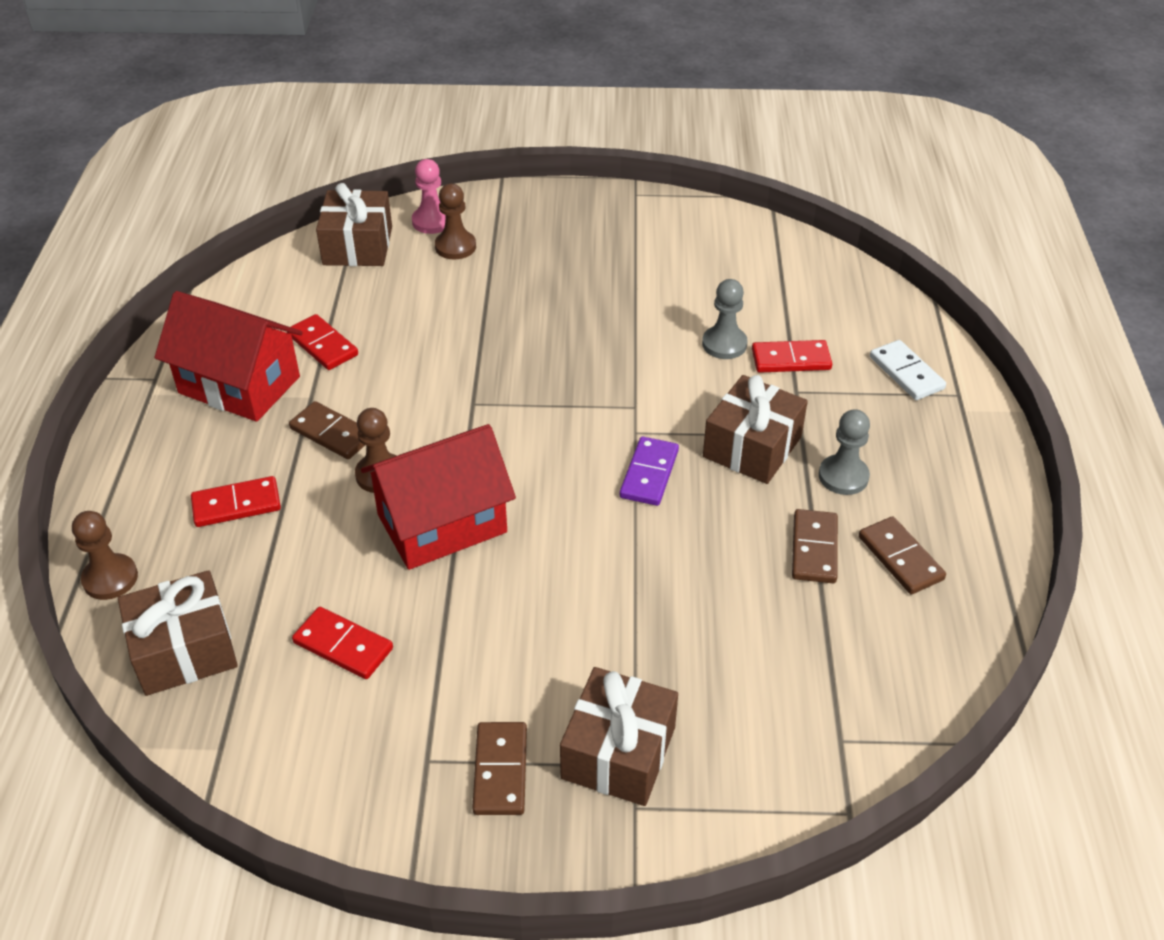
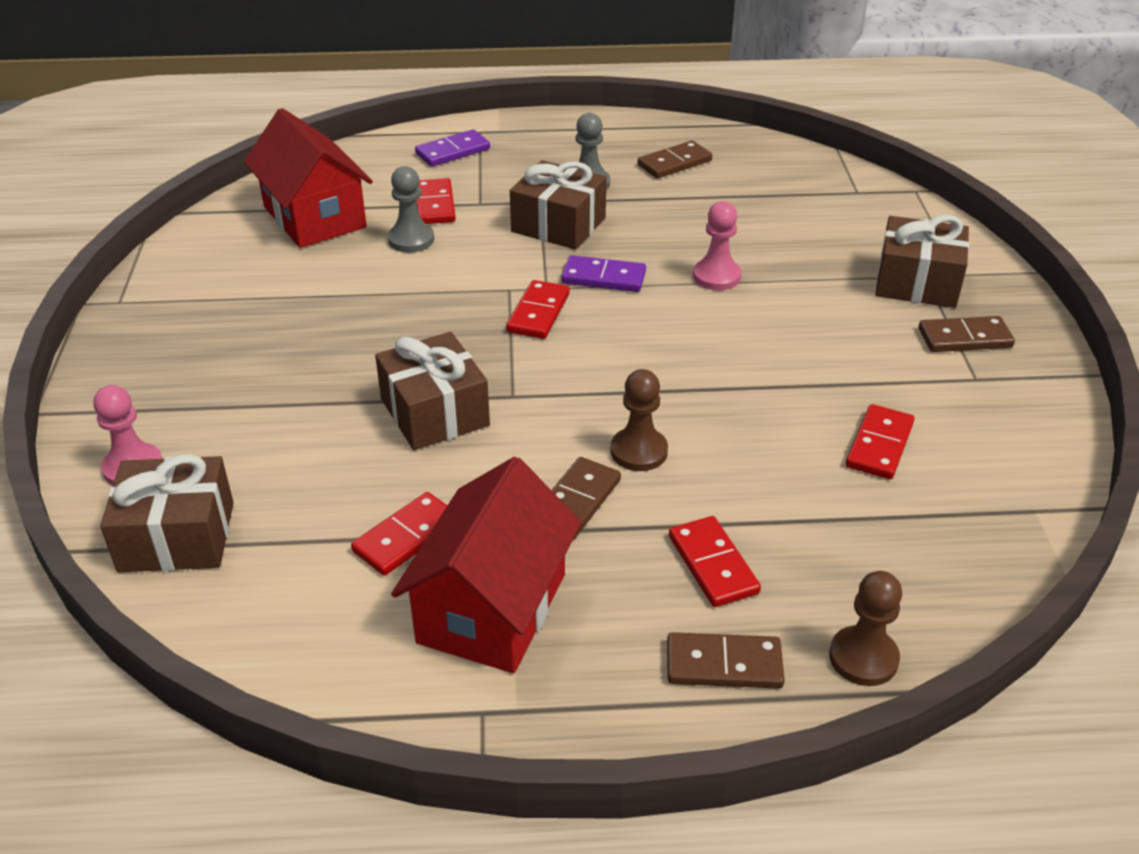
camera: 95 degrees left, 5 degrees down
brown gift [118,570,238,696] -> brown gift moved to [375,332,490,450]
red house [361,424,516,570] -> red house moved to [244,108,373,248]
brown pawn [435,184,476,259] -> none
brown domino [792,509,838,583] -> brown domino moved to [667,632,785,689]
white domino [870,340,946,400] -> purple domino [415,129,490,167]
none -> red domino [506,280,570,339]
none -> pink pawn [693,201,741,290]

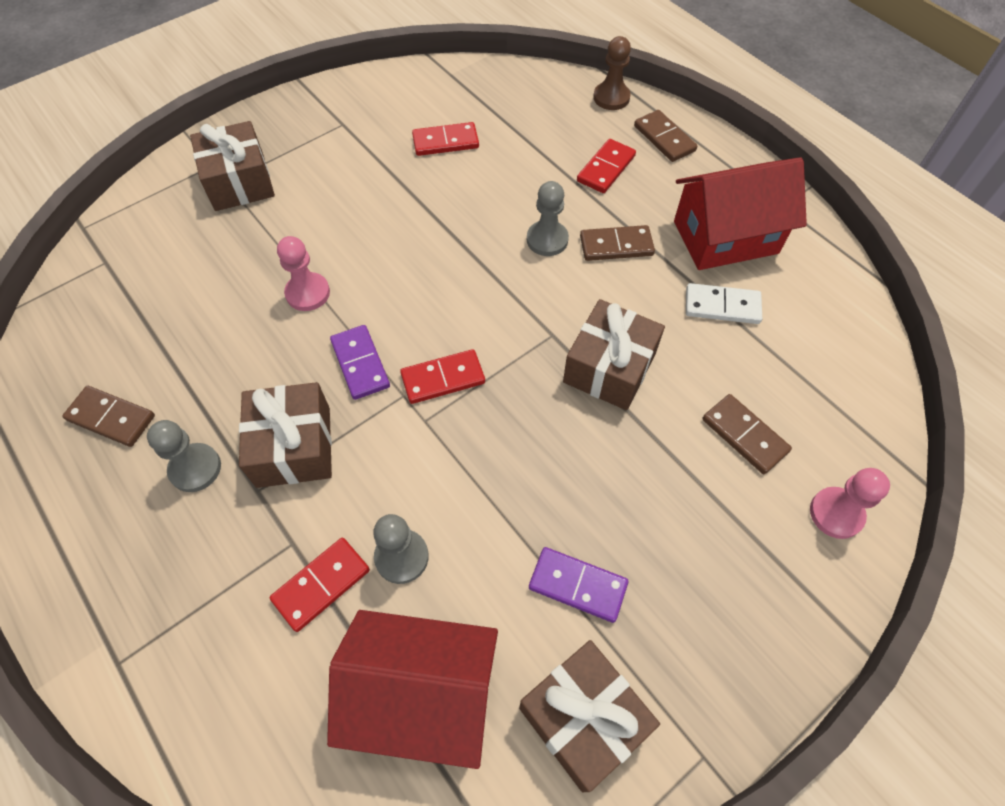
camera: 125 degrees left, 20 degrees up
brown gift [100,454,234,572] -> brown gift moved to [519,640,660,792]
red house [244,108,373,248] -> red house turned 75 degrees clockwise [327,610,498,769]
red domino [351,492,448,576] -> white domino [686,283,762,324]
purple domino [415,129,490,167] -> purple domino moved to [529,547,628,623]
brown pawn [611,369,668,471] -> grey pawn [527,181,569,256]
brown domino [919,316,1015,352] -> brown domino moved to [703,394,792,474]

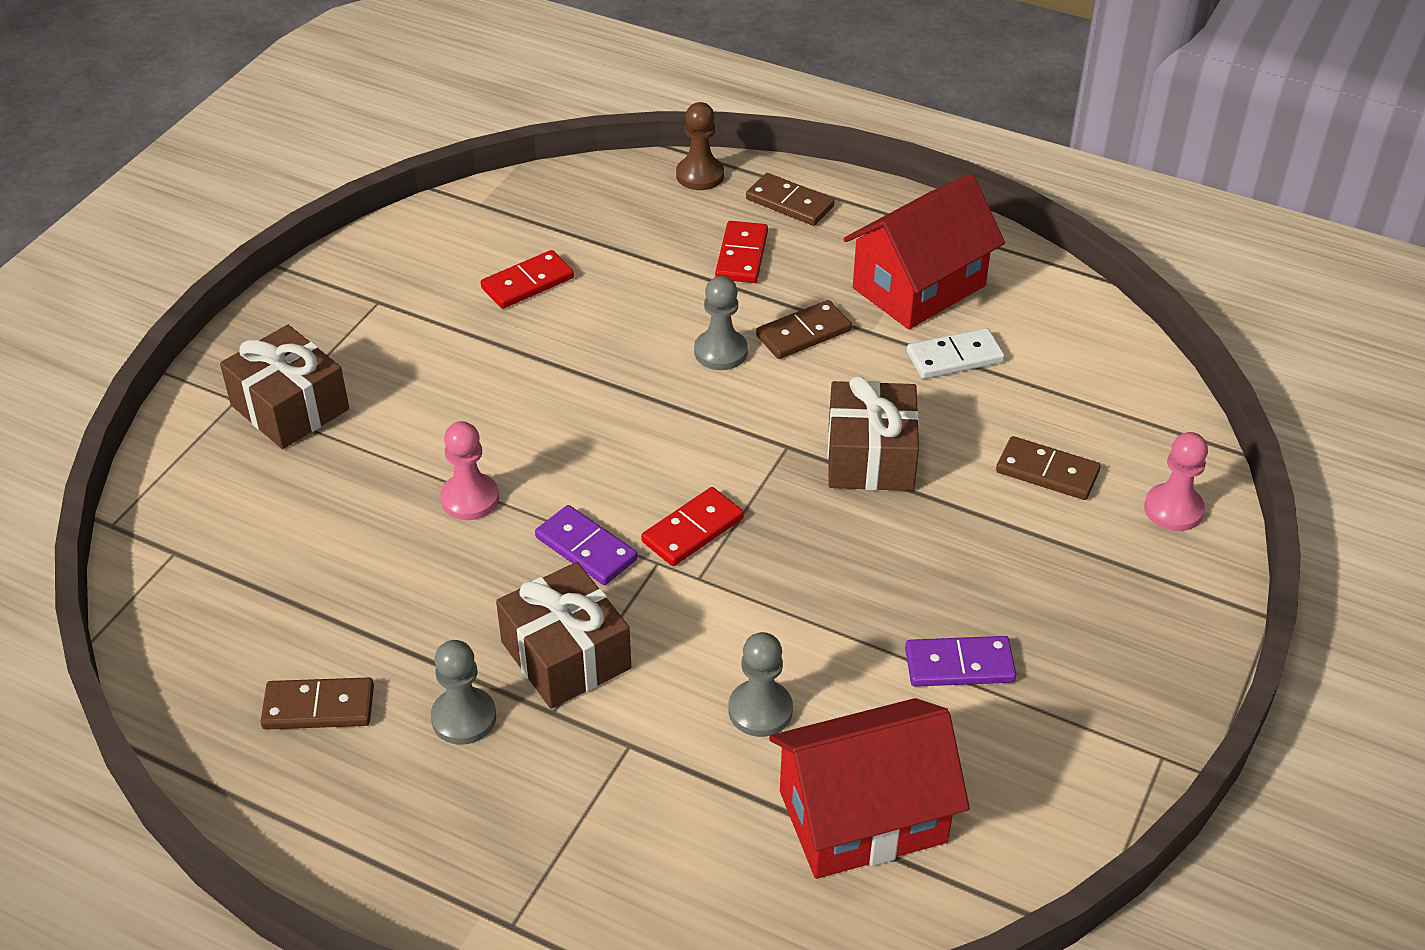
camera: 25 degrees left, 15 degrees down
red domino [270,538,370,632] -> none
brown gift [519,640,660,792] -> none

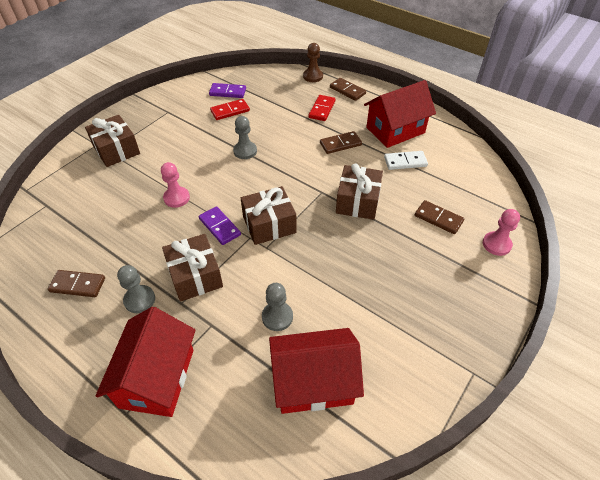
camera: 10 degrees right, 5 degrees up
red domino [641,487,744,566] -> brown gift [241,186,297,245]
grey pawn [694,276,748,370] -> grey pawn moved to [233,116,257,159]
purple domino [905,636,1016,687] -> purple domino moved to [209,83,246,98]
none -> red house [96,307,196,417]

